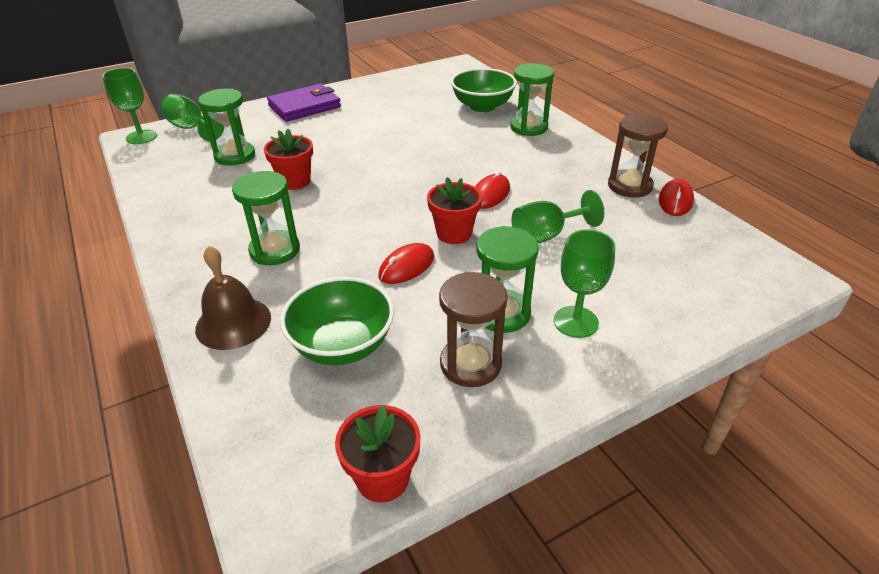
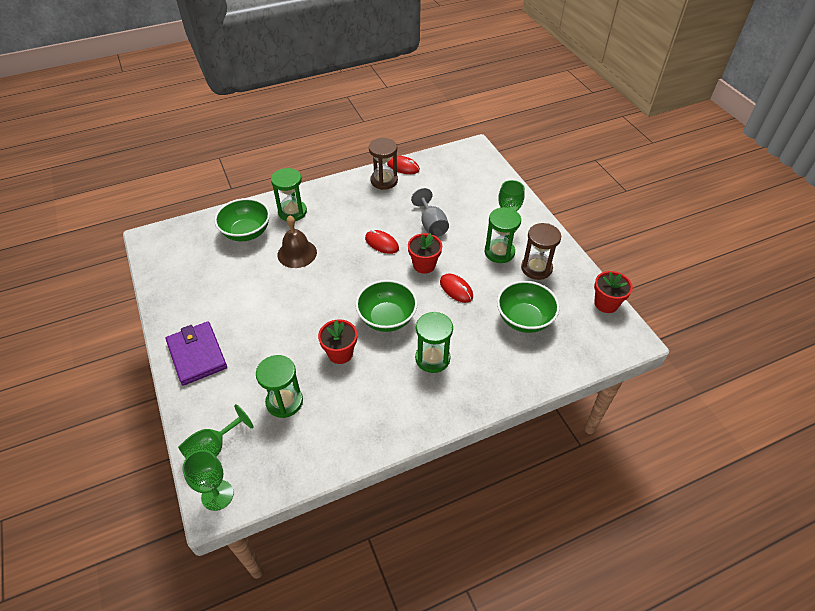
camera: 85 degrees left, 10 degrees up
brown bell [195,246,271,350] -> brown bell moved to [277,215,317,268]
green goblet [512,190,604,243] -> grey goblet [411,188,449,237]
none -> green bowl [355,280,418,332]

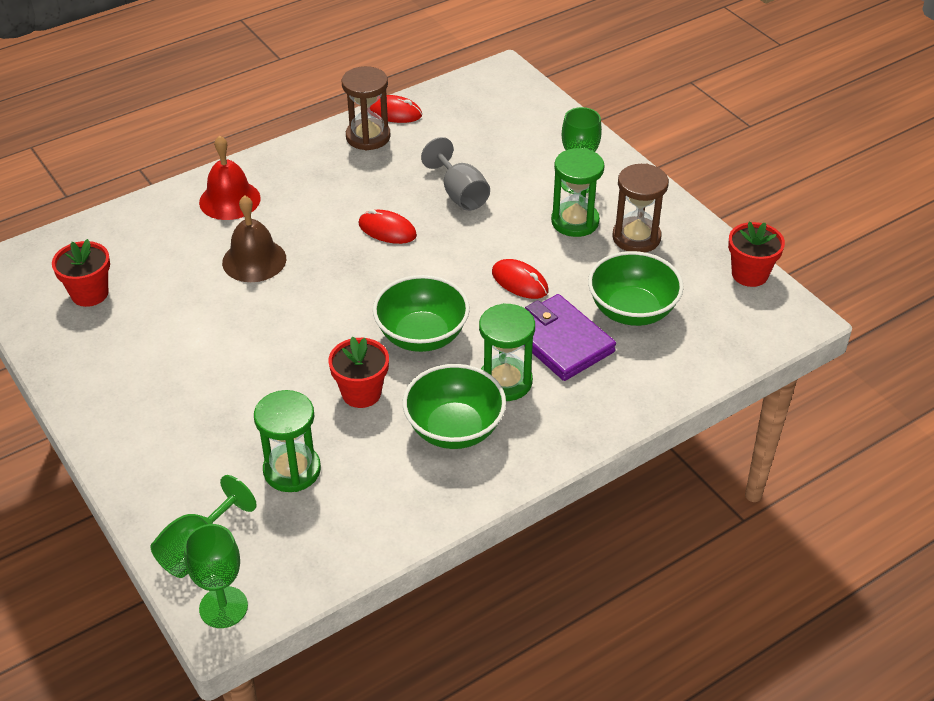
camera: 10 degrees left, 5 degrees down
purple wallet [166,321,227,386] -> purple wallet moved to [524,294,616,381]
green bowl [214,198,270,241] -> green bowl moved to [403,364,506,449]
green hourglass [271,168,307,221] -> red bell [199,135,261,220]
red flower pot [408,233,442,274] -> red flower pot moved to [52,239,110,307]

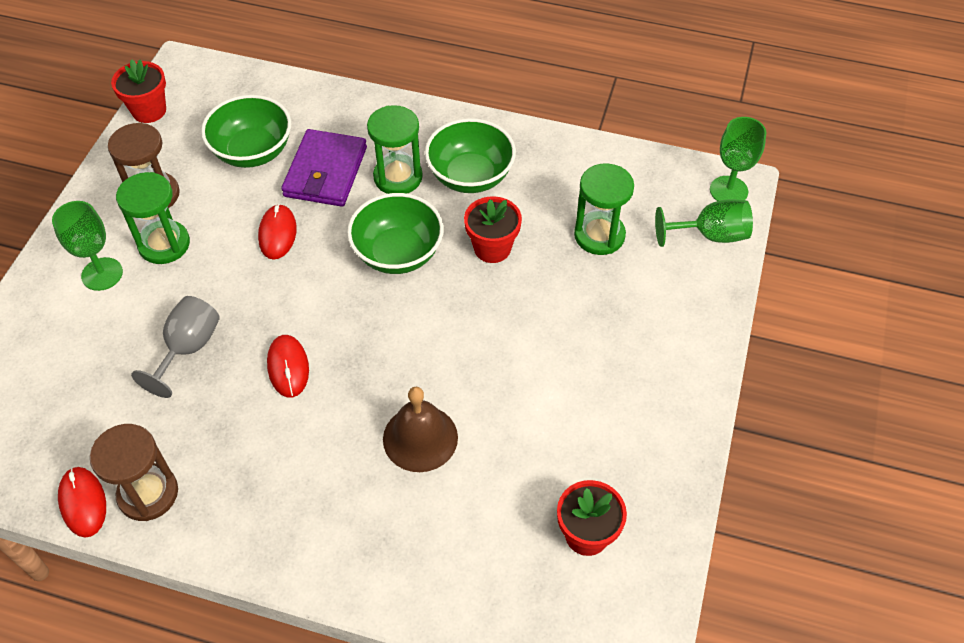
camera: 130 degrees left, 10 degrees up
red bell [199,135,261,220] -> none

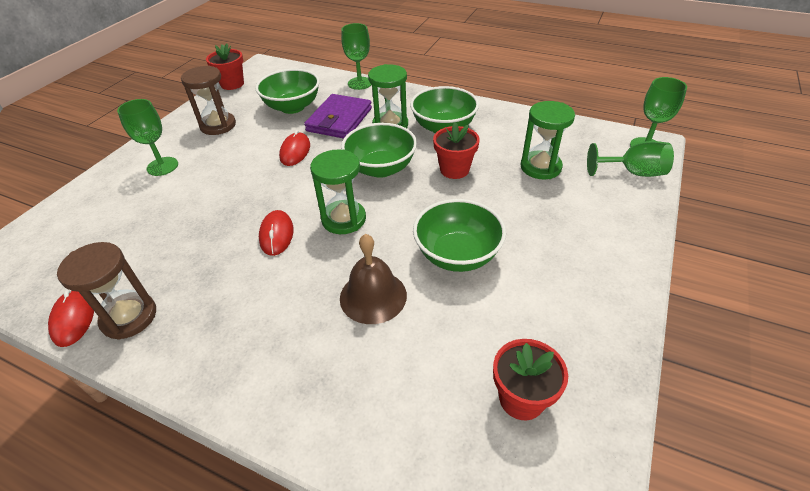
camera: 10 degrees right, 10 degrees down
green hourglass [116,172,190,264] -> green hourglass moved to [310,150,366,234]
grey goblet [131,296,220,398] -> none
none -> green goblet [341,23,372,90]
none -> green bowl [413,199,506,272]

